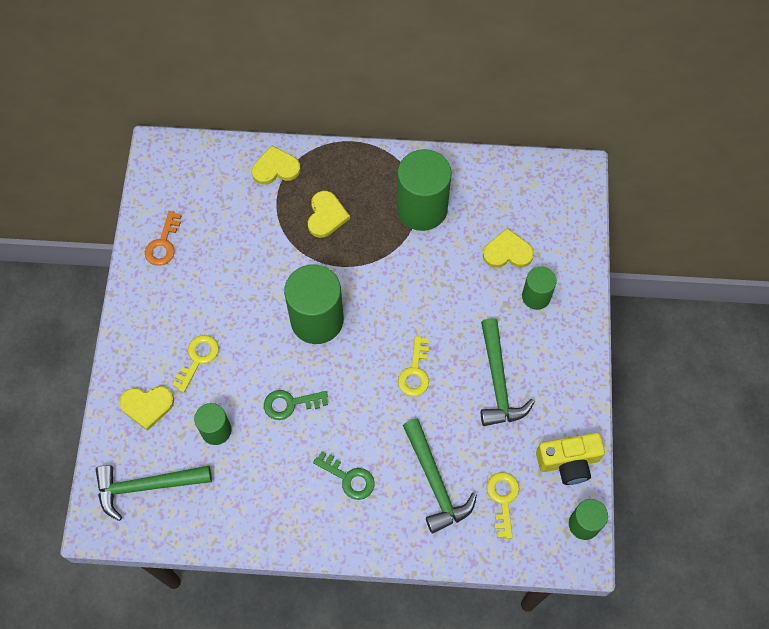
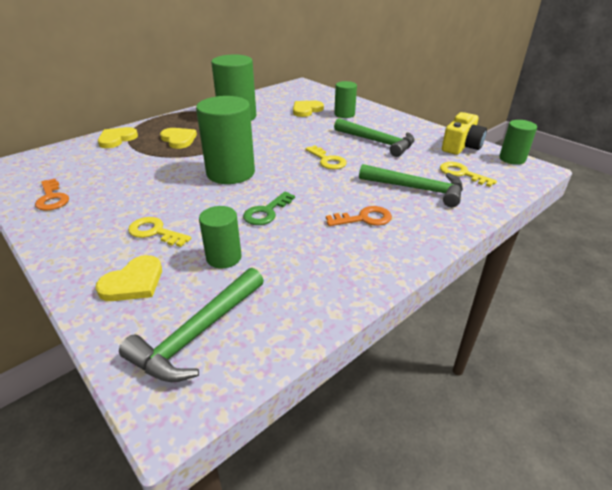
camera: 45 degrees left, 30 degrees down
yellow key [172,335,219,392] -> yellow key turned 45 degrees counterclockwise [128,217,191,247]
green key [313,451,374,500] -> orange key [326,206,392,226]

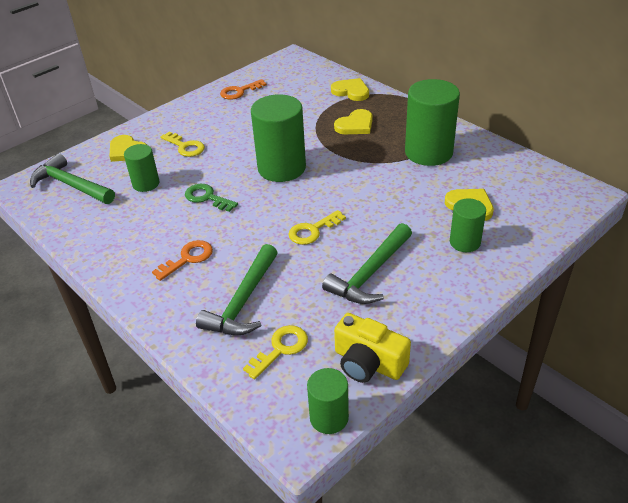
camera: 90 degrees right, 5 degrees up
yellow key [128,217,191,247] -> yellow key turned 105 degrees clockwise [160,131,205,157]
orange key [326,206,392,226] -> orange key turned 120 degrees counterclockwise [152,240,213,281]

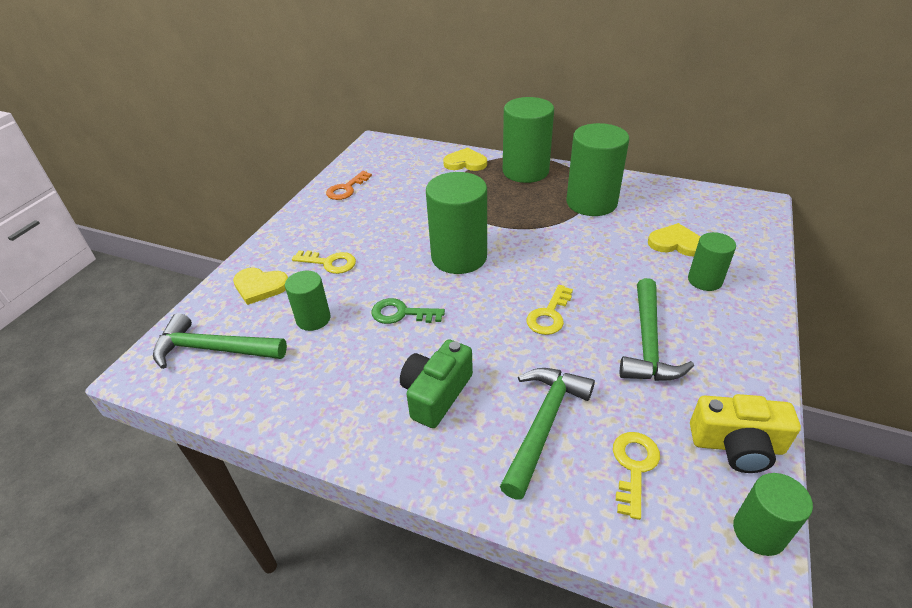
camera: 25 degrees left, 0 degrees up
orange key [152,240,213,281] -> green camera [400,339,473,428]
green hammer [196,244,278,335] -> green hammer turned 150 degrees counterclockwise [500,368,595,500]
yellow heart [334,109,373,134] -> none
none -> green cylinder [503,97,554,183]

